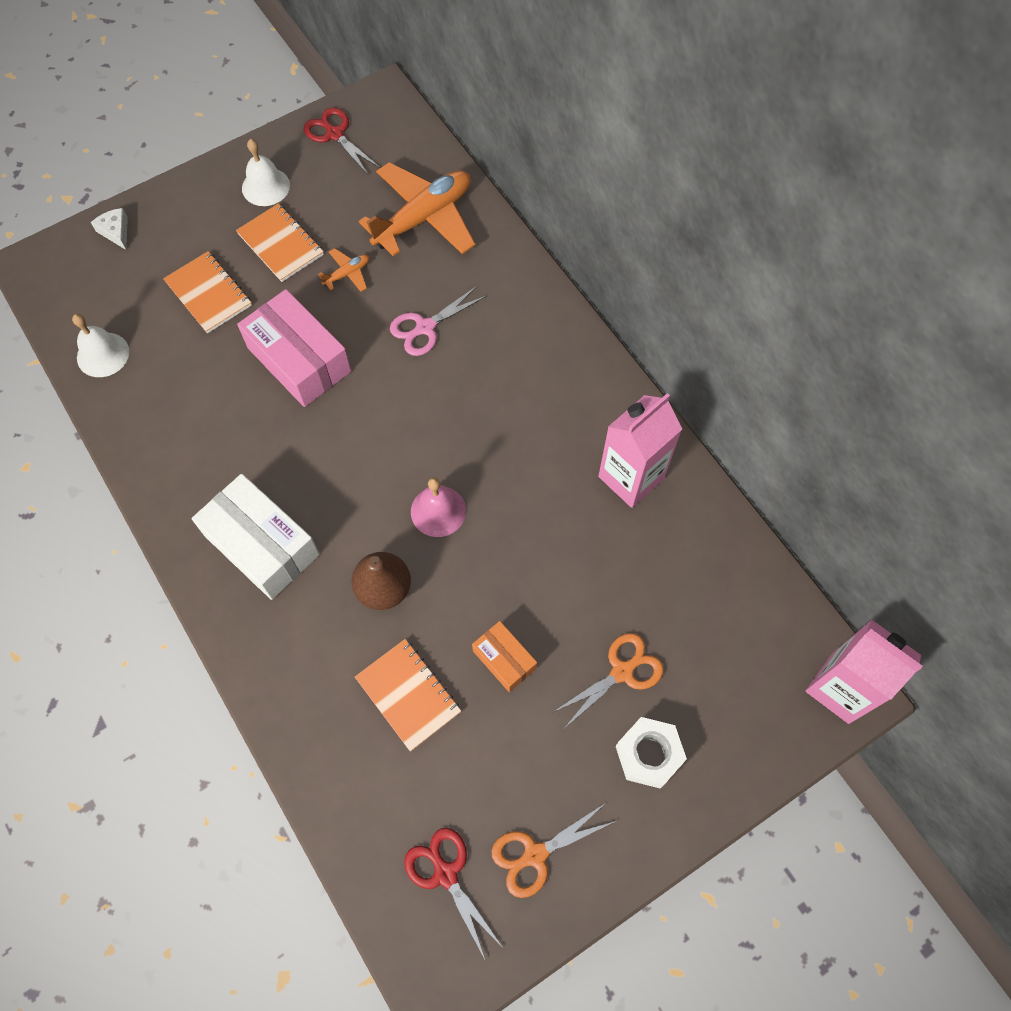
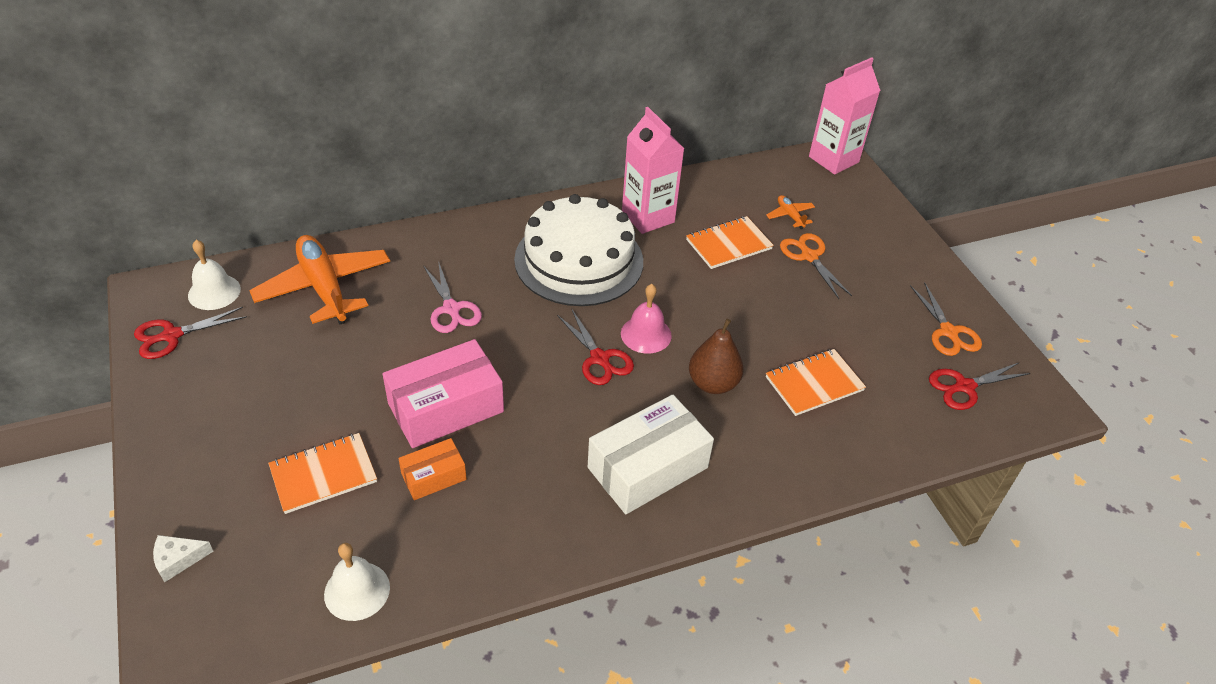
camera: 80 degrees left, 20 degrees down
orange notebook [236,203,324,282] -> orange notebook moved to [686,216,774,269]
white bell [242,139,290,206] -> white bell moved to [188,240,241,310]
orange plane [318,248,369,292] -> orange plane moved to [766,195,815,229]
orange box [472,621,537,692] -> orange box moved to [398,438,467,500]
white nut [616,717,687,788] -> none
none -> white cake [514,194,643,306]
none -> red scissors [557,308,634,385]

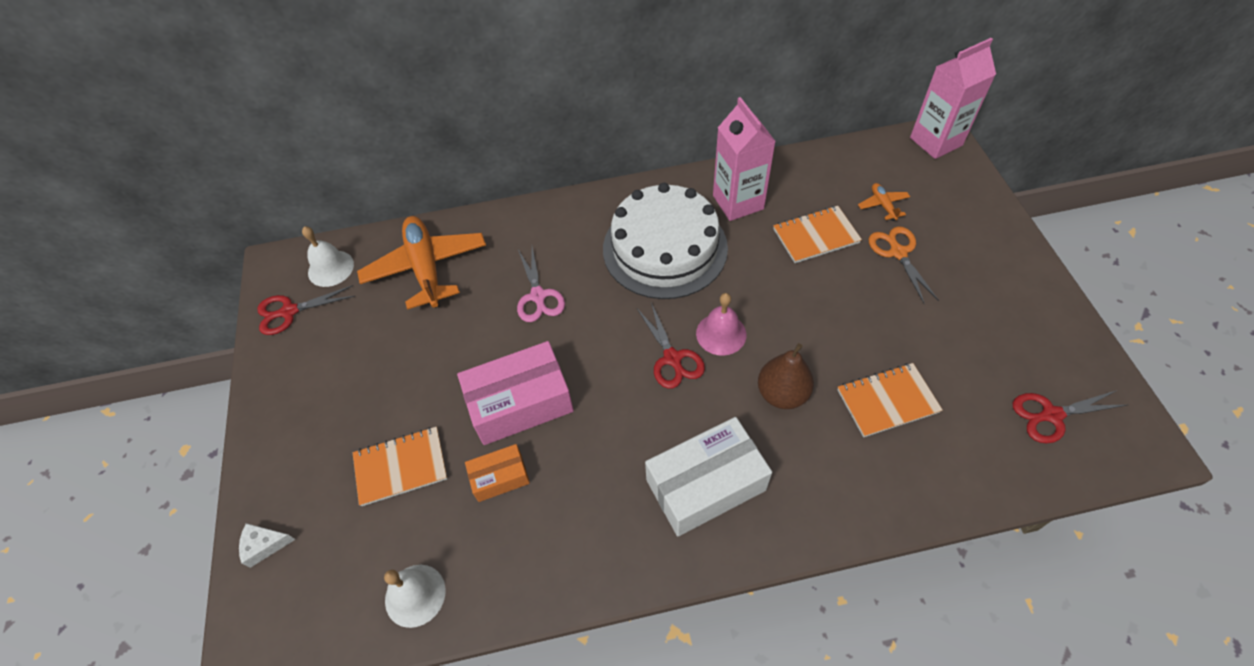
camera: 15 degrees right, 10 degrees up
orange scissors [910,282,982,356] -> none

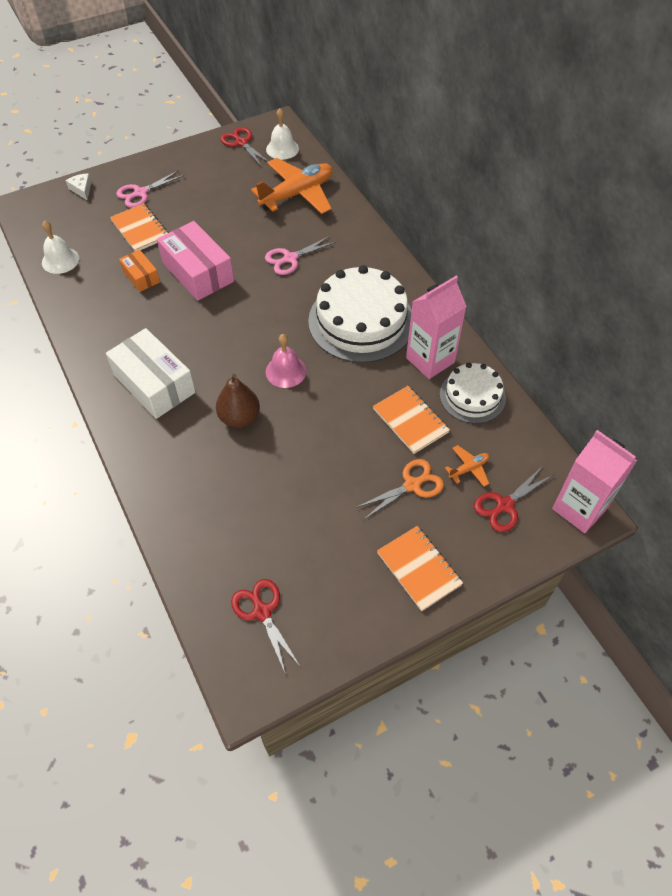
camera: 70 degrees right, 0 degrees up
red scissors [637,303,705,389] -> red scissors moved to [474,466,553,532]
orange notebook [837,363,943,437] -> orange notebook moved to [377,526,463,611]
none -> pink scissors [116,170,184,208]
none -> white cake [440,363,506,424]

